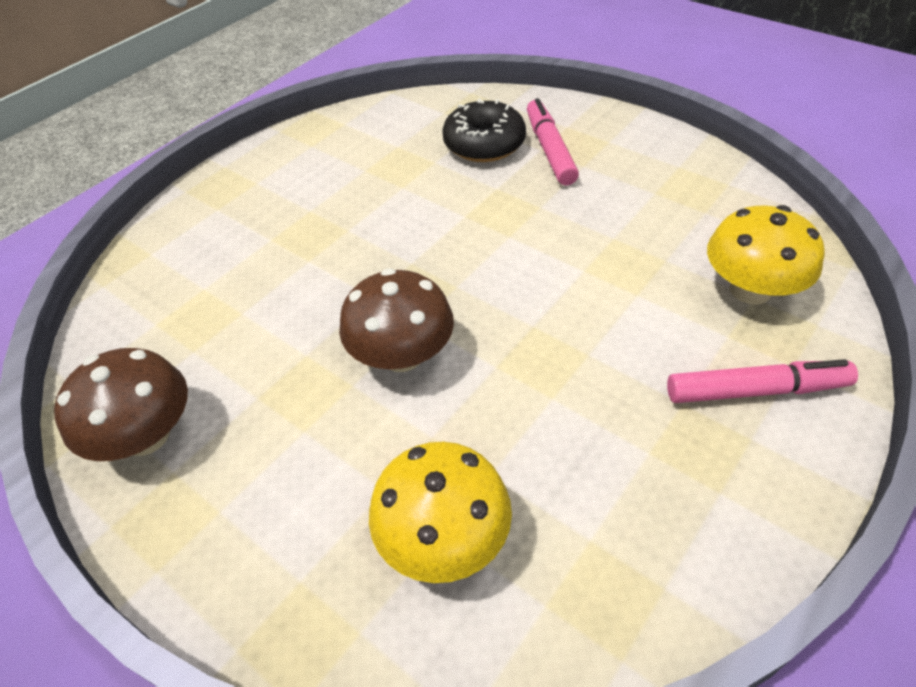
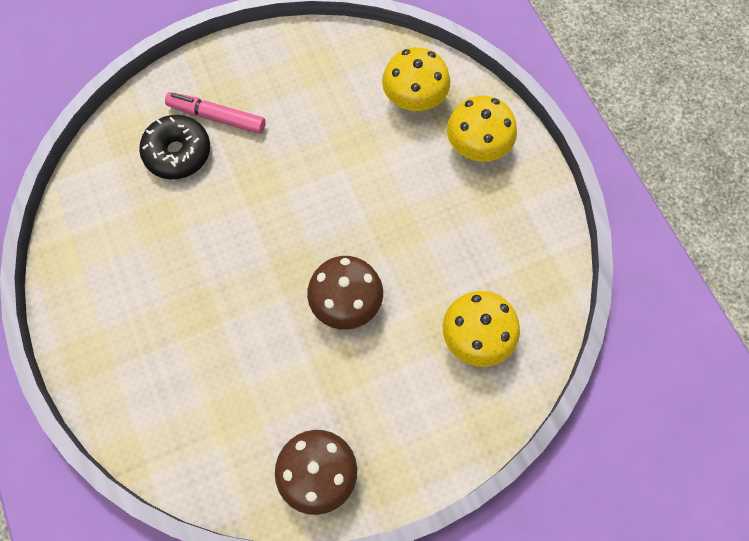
camera: 65 degrees left, 20 degrees up
pink marker [667,359,858,403] -> yellow mushroom [447,96,517,162]

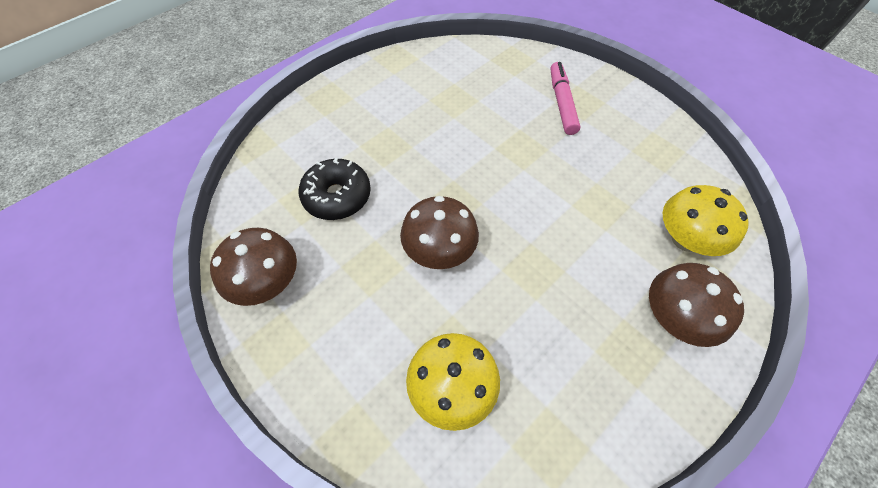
camera: 70 degrees right, 10 degrees down
black donut [139,115,210,179] -> black donut moved to [299,158,371,220]
yellow mushroom [447,96,517,162] -> brown mushroom [649,263,744,347]

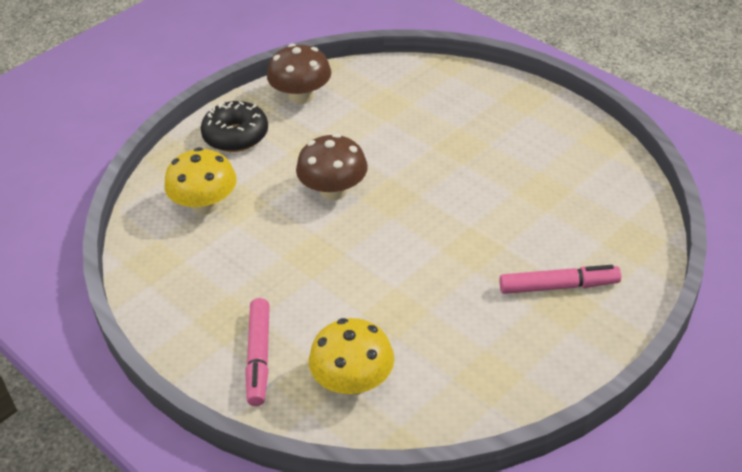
camera: 90 degrees right, 15 degrees down
black donut [299,158,371,220] -> black donut moved to [201,101,268,152]
brown mushroom [649,263,744,347] -> pink marker [245,298,270,406]

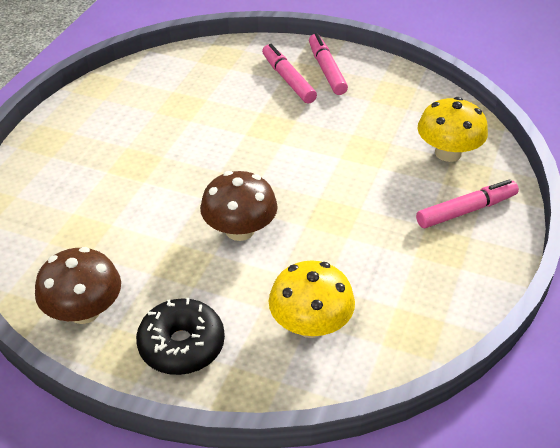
camera: 115 degrees left, 0 degrees up
none -> pink marker [309,33,348,95]

